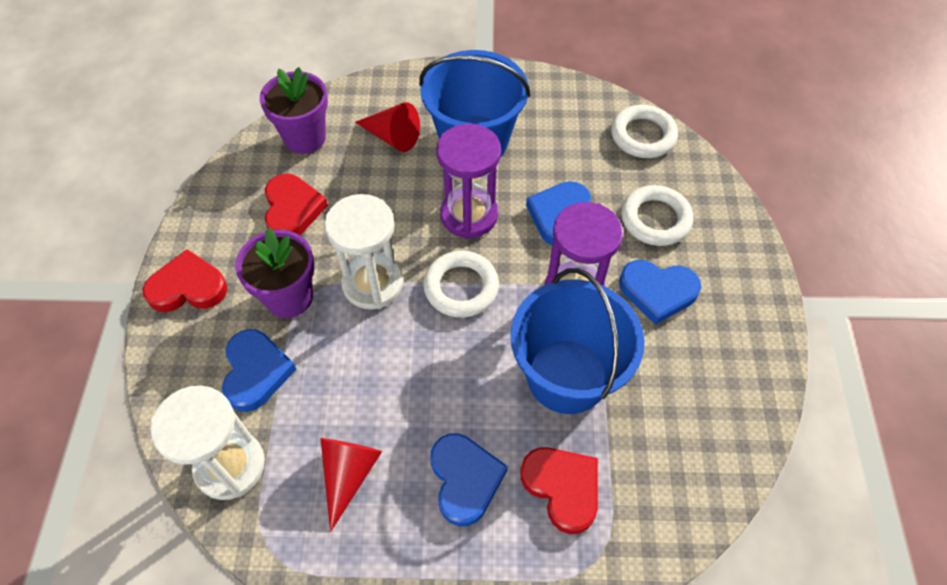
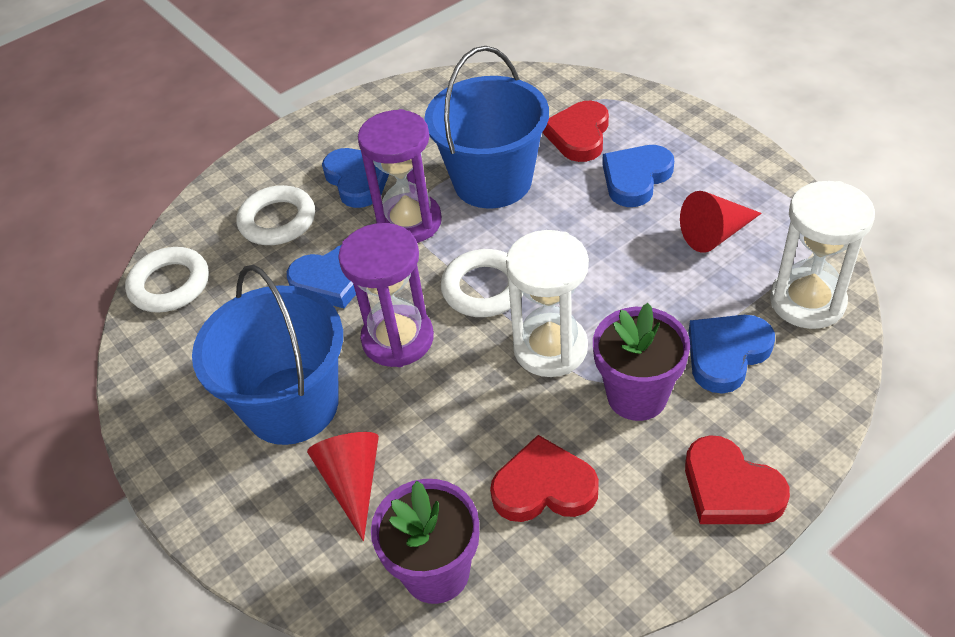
camera: 125 degrees left, 10 degrees down
red heart [265,174,328,235] -> red heart turned 45 degrees clockwise [490,435,599,522]

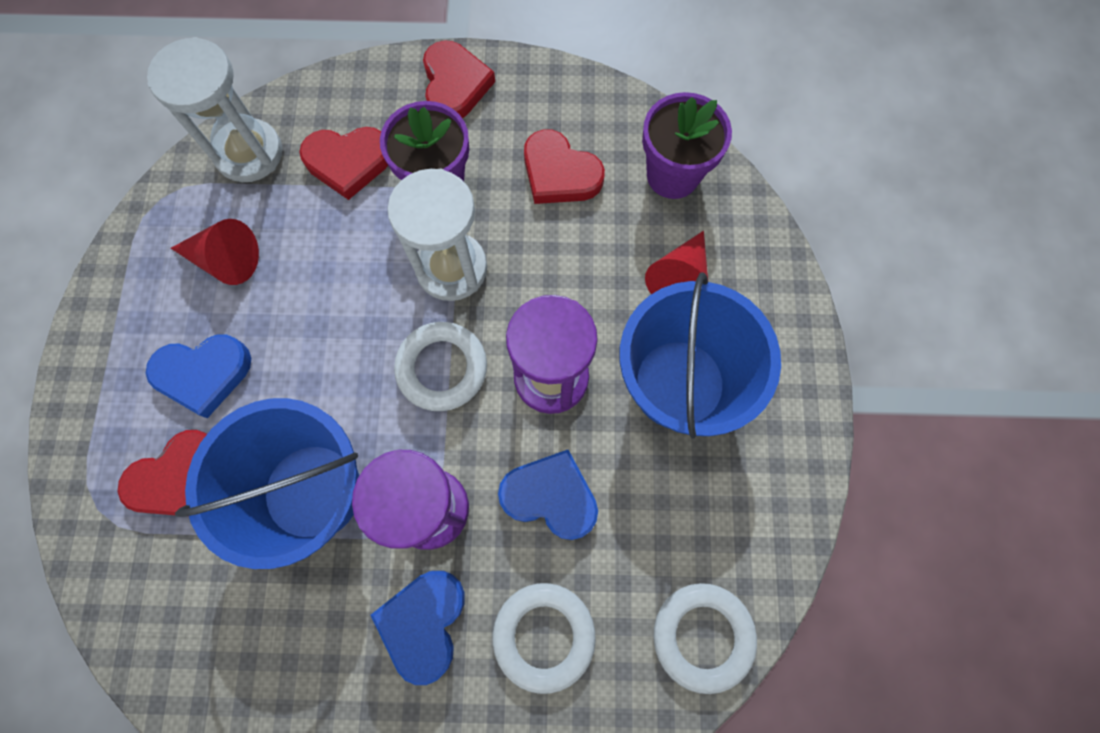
camera: 145 degrees left, 25 degrees up
blue heart [689,315,775,394] -> red heart [299,127,388,200]

